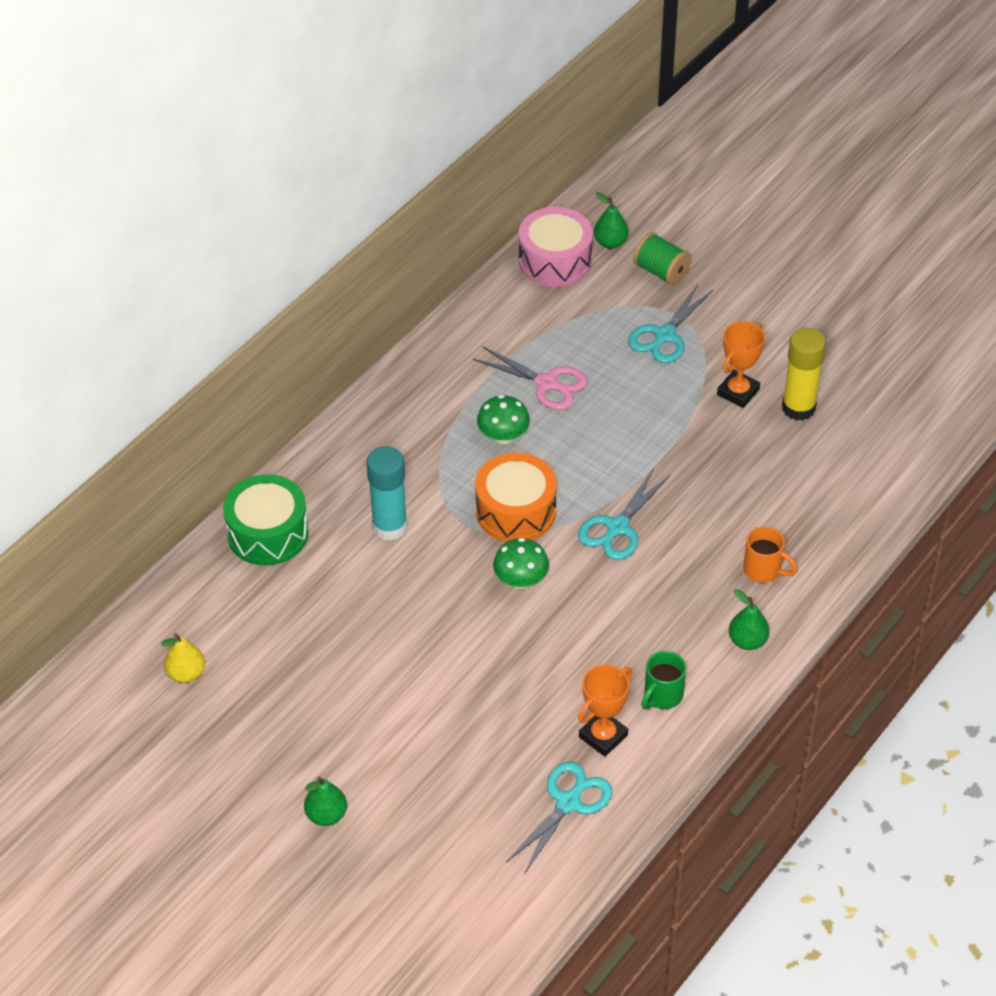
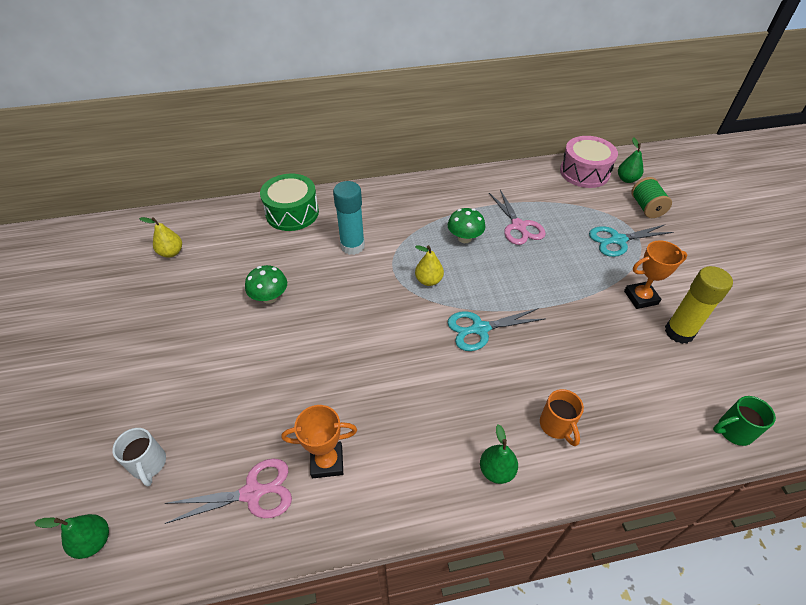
camera: 40 degrees right, 0 degrees up
green pear [304,776,347,826] -> green pear moved to [35,514,109,559]
orange drum [475,453,557,542] -> yellow pear [415,245,444,286]
green mushroom [493,538,549,589] -> green mushroom moved to [245,265,287,304]
turquoise scissors [506,761,613,874] -> pink scissors [165,459,292,524]
green mug [641,651,686,710] -> green mug moved to [713,396,776,446]
none -> white mug [112,428,166,487]

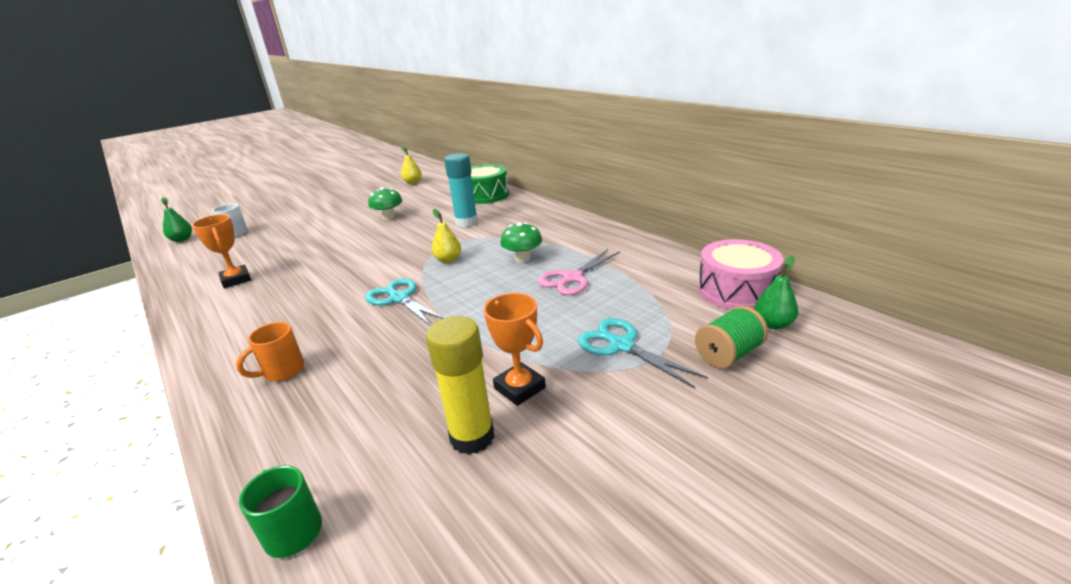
camera: 65 degrees right, 20 degrees down
pink scissors [165,459,292,524] -> none
green pear [480,424,518,484] -> none

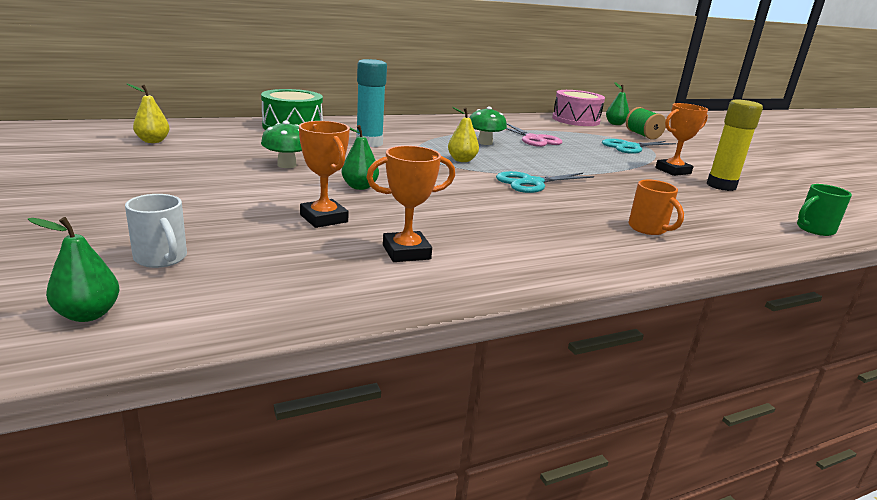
camera: 80 degrees left, 5 degrees down
none -> orange trophy [299,121,350,228]
none -> green pear [342,125,379,190]

